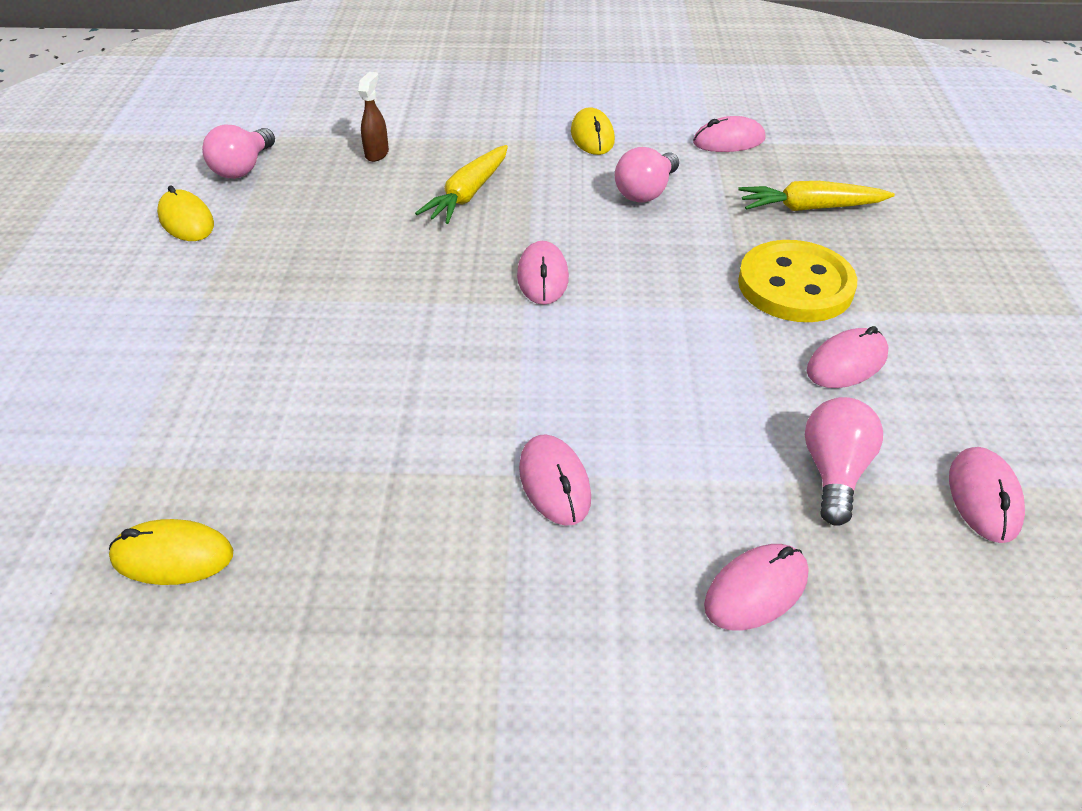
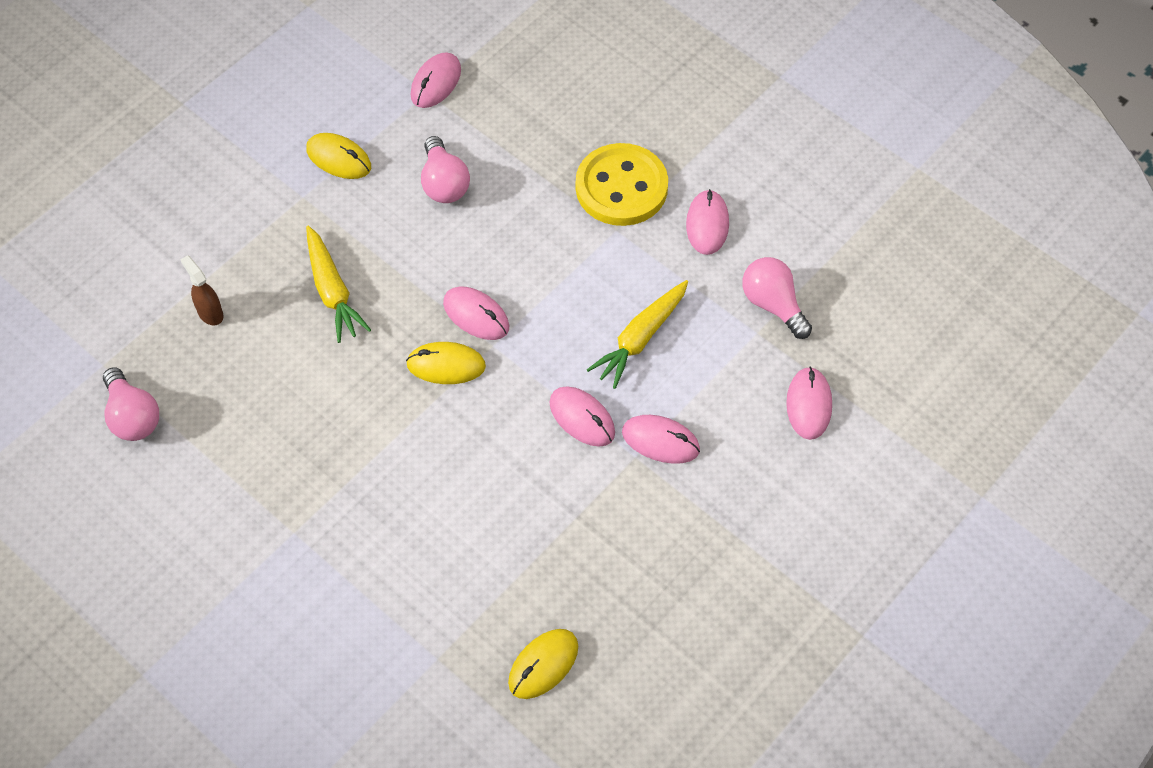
camera: 50 degrees left, 15 degrees up
yellow mouse [157,185,214,241] -> yellow mouse moved to [406,342,486,384]
yellow carrot [738,181,895,211] -> yellow carrot moved to [587,280,688,389]
pink mouse [949,447,1025,543] -> pink mouse moved to [549,387,615,447]

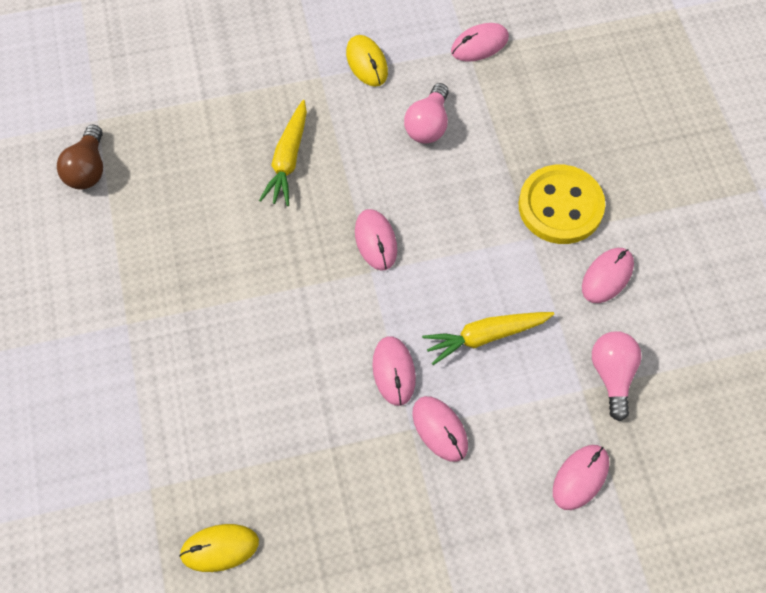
camera: 35 degrees right, 5 degrees up
pink light bulb [103,367,159,441] -> brown light bulb [57,125,103,190]
brown spray bottle [180,255,223,325] -> none
yellow mouse [406,342,486,384] -> none

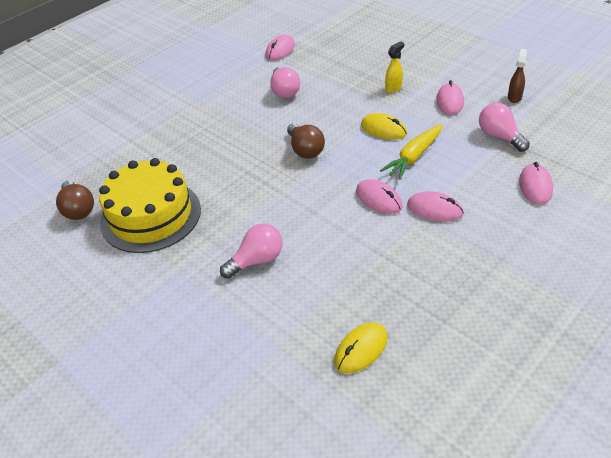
camera: 30 degrees left, 20 degrees down
yellow carrot [259,100,307,206] -> none
yellow mouse [346,35,388,87] -> yellow mouse moved to [361,113,407,140]
pink mouse [355,209,397,270] -> brown light bulb [287,123,325,159]
yellow button [518,165,605,244] -> yellow spray bottle [385,41,404,93]
none -> yellow cake [99,158,201,253]
none -> pink light bulb [220,224,283,279]
none -> brown spray bottle [508,49,527,103]

